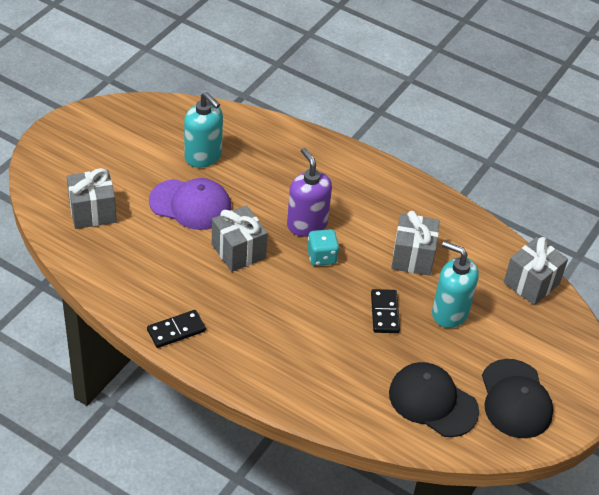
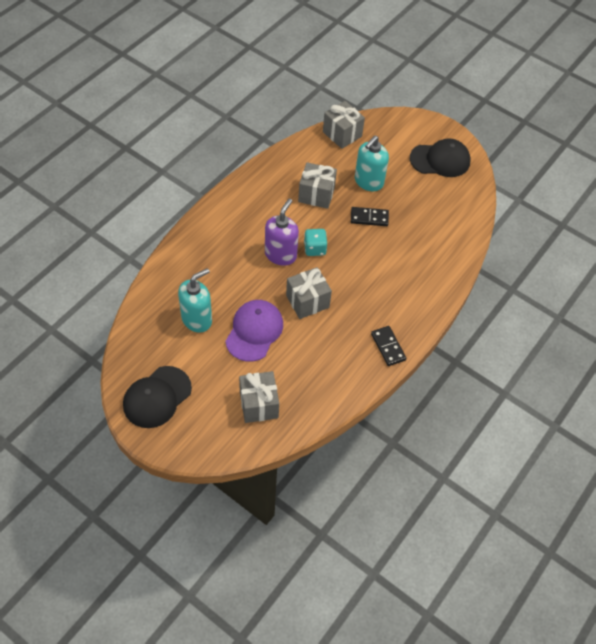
camera: 85 degrees left, 10 degrees up
purple soap dispenser [287,148,332,237] -> purple soap dispenser turned 135 degrees clockwise [265,199,299,265]
black cap [389,362,479,437] -> black cap moved to [123,366,192,428]

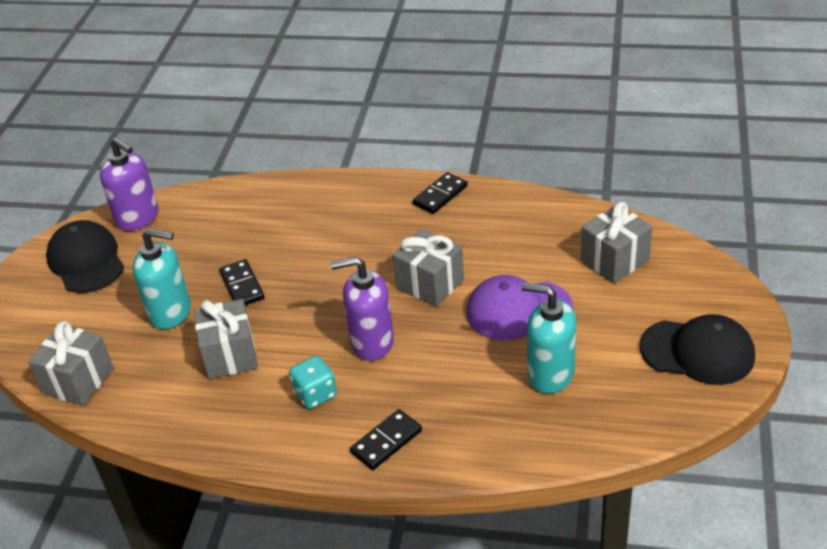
camera: 110 degrees left, 15 degrees down
turquoise dice [304,229,327,256] -> turquoise dice moved to [289,356,337,409]
none -> purple soap dispenser [100,137,158,231]
none -> black domino [350,409,422,470]

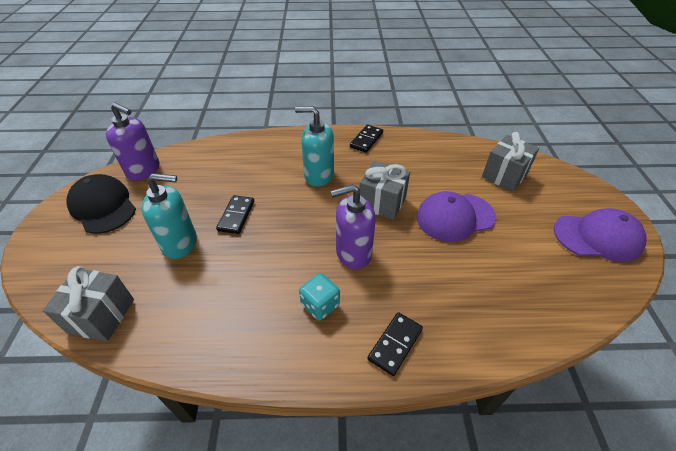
camera: 15 degrees left, 5 degrees up
grey gift [194,299,258,379] -> none
black domino [220,259,265,305] -> black domino turned 45 degrees clockwise [216,195,254,234]
turquoise soap dispenser [522,282,576,394] -> turquoise soap dispenser moved to [295,106,334,187]
black cap [640,314,755,385] -> purple cap [553,208,647,262]

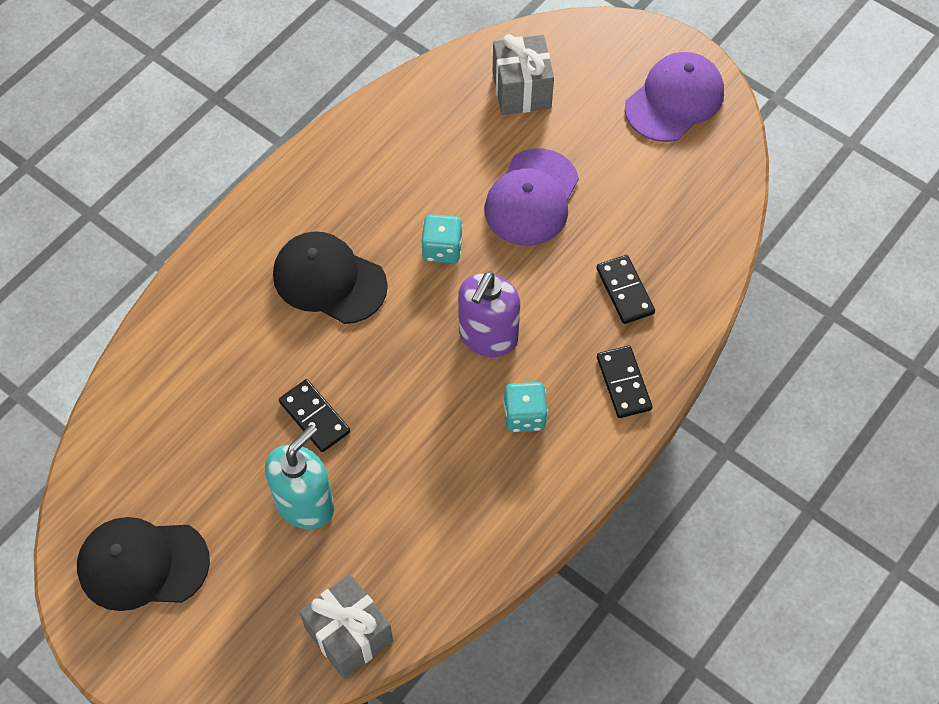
camera: 50 degrees left, 15 degrees up
purple soap dispenser [106,102,160,181] -> none
turquoise soap dispenser [295,106,334,187] -> black cap [273,231,388,324]
black domino [350,125,383,153] -> black domino moved to [596,255,655,324]
grey gift [359,161,410,220] -> turquoise dice [422,214,463,264]

